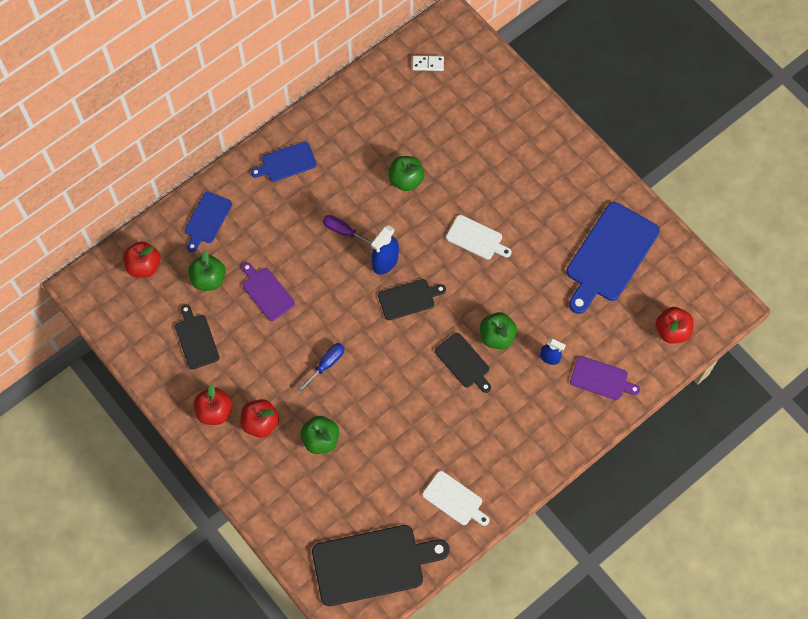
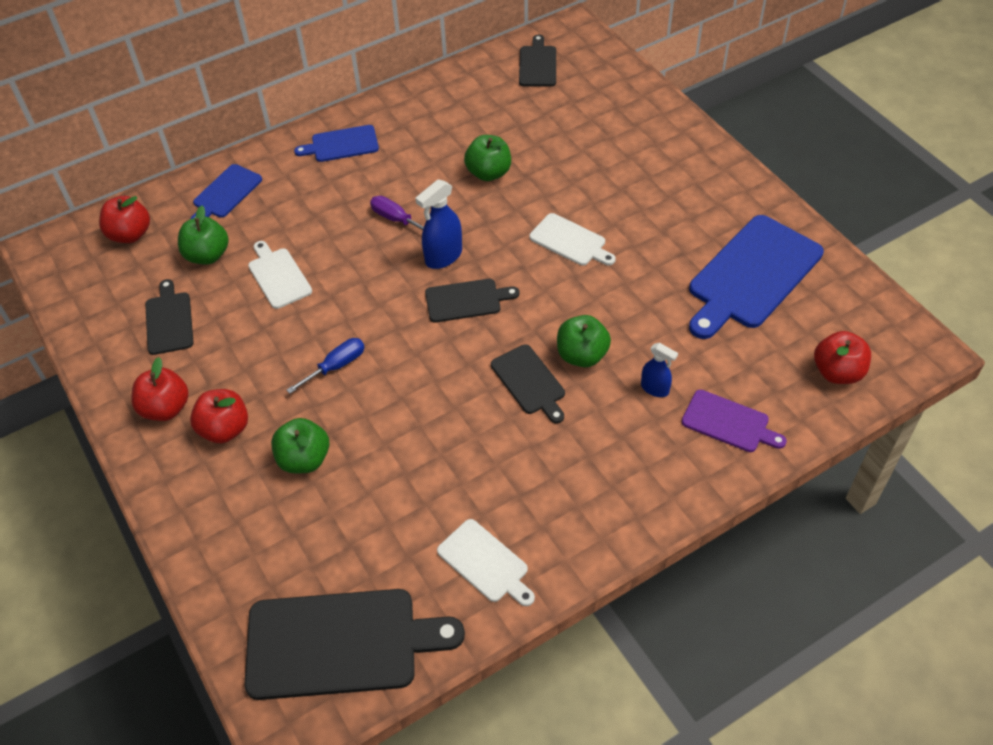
camera: 10 degrees right, 15 degrees down
purple cutting board [242,263,295,321] -> white cutting board [248,241,312,309]
white domino [412,55,444,71] -> black cutting board [519,35,556,86]

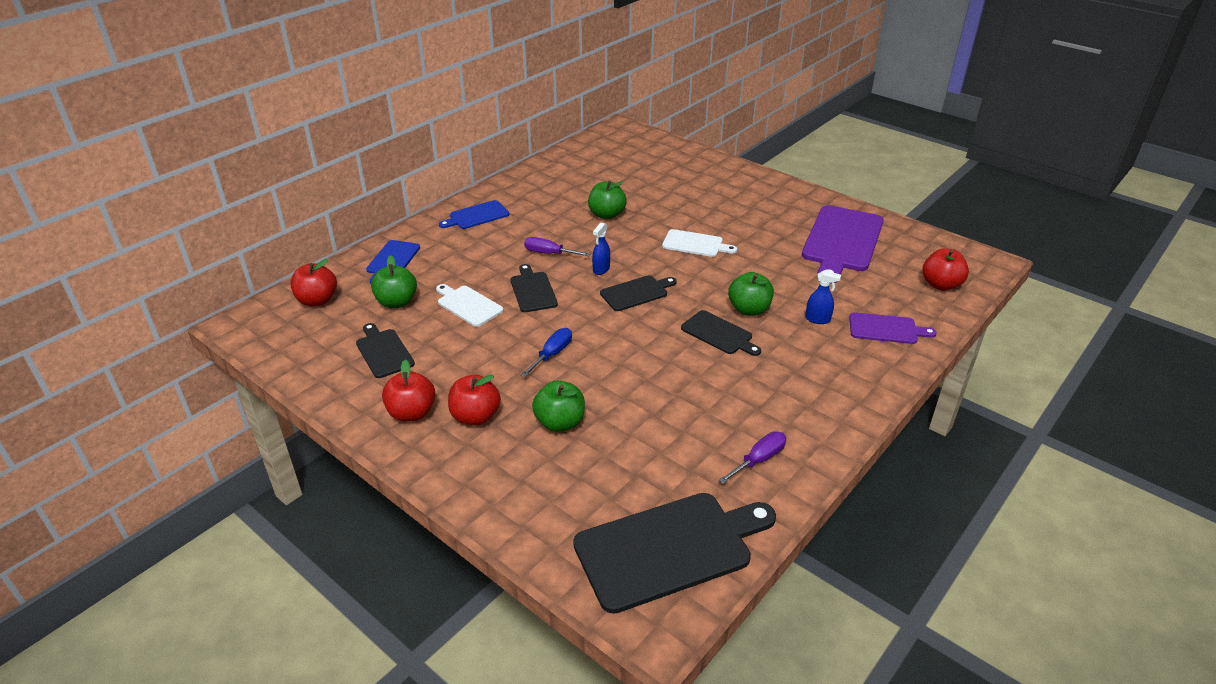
camera: 20 degrees left, 15 degrees down
blue spray bottle [415,179,462,269] -> blue spray bottle [592,223,610,275], size x0.63
white cutting board [437,519,535,606] -> purple screwdriver [718,431,786,484]
black cutting board [519,35,556,86] -> black cutting board moved to [511,264,558,312]
blue cutting board [689,215,824,339] -> purple cutting board [802,205,884,284]

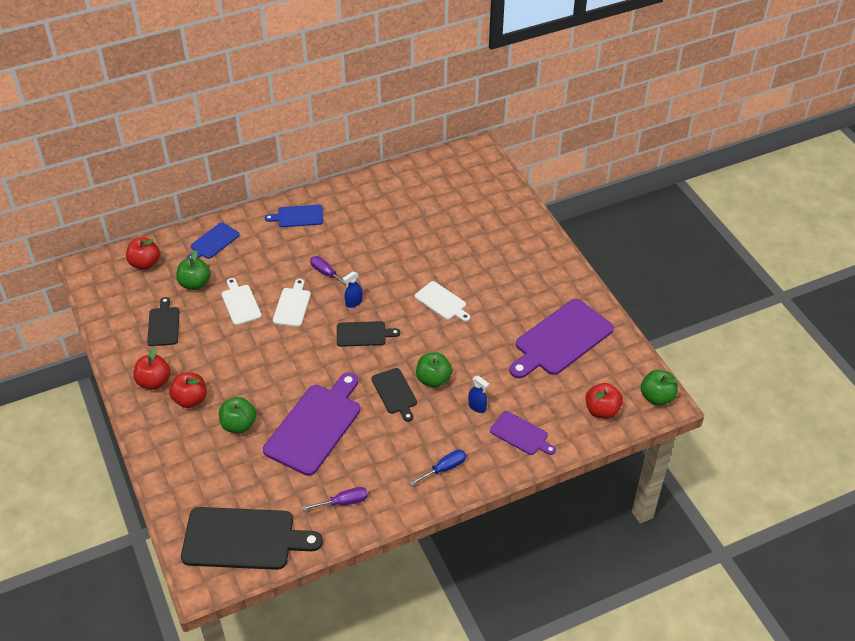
camera: 25 degrees right, 10 degrees up
black cutting board [511,264,558,312] -> white cutting board [273,279,311,327]
blue screwdriver [520,328,572,377] -> blue screwdriver moved to [410,450,466,485]
green apple [588,181,627,219] -> green apple moved to [641,370,678,405]
none -> purple cutting board [263,372,360,476]

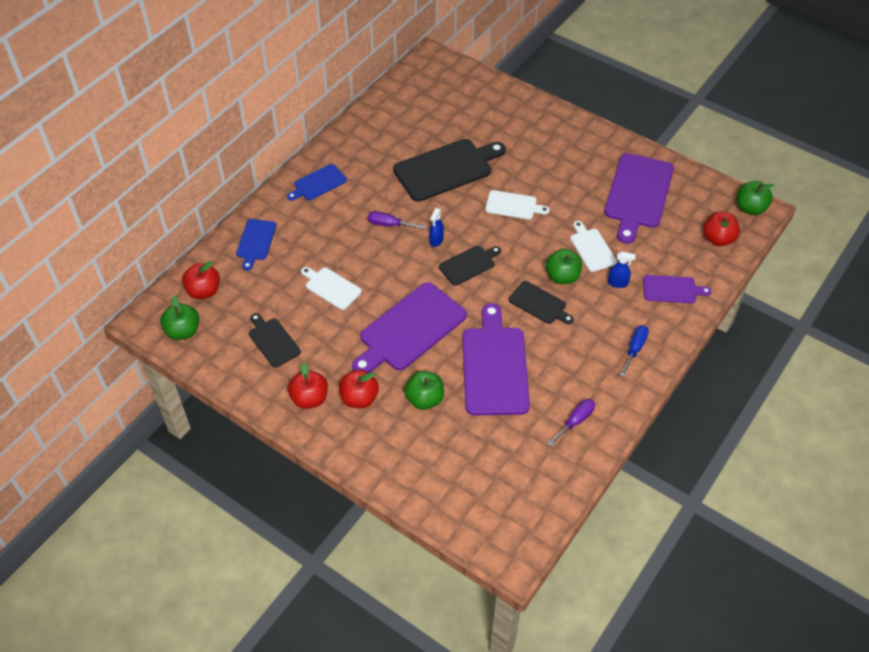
camera: 30 degrees left, 5 degrees up
green apple [176,250,211,290] -> green apple moved to [160,296,199,340]
black cutting board [181,507,323,570] -> black cutting board moved to [393,139,506,202]
white cutting board [273,279,311,327] -> white cutting board moved to [570,221,617,272]
none -> purple cutting board [352,282,467,373]

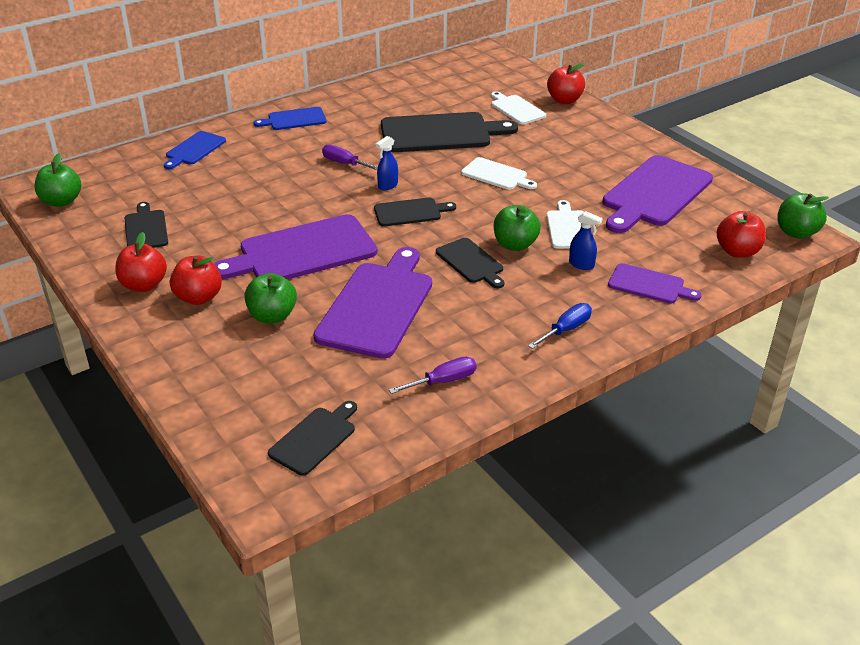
camera: 20 degrees right, 15 degrees down
red apple [182,261,220,299] -> red apple moved to [547,63,585,104]
white cutting board [301,267,362,310] -> white cutting board moved to [491,91,546,125]
none -> black cutting board [268,401,357,476]

